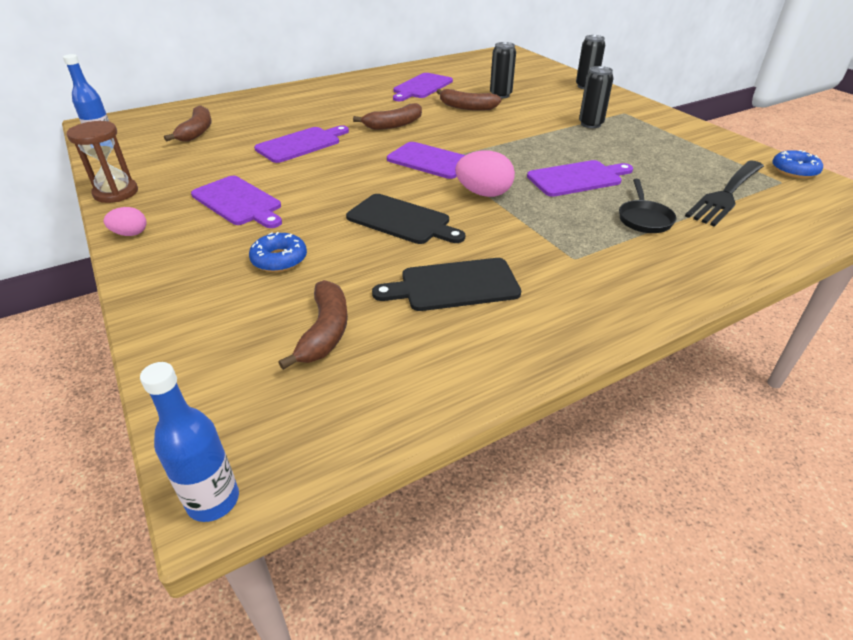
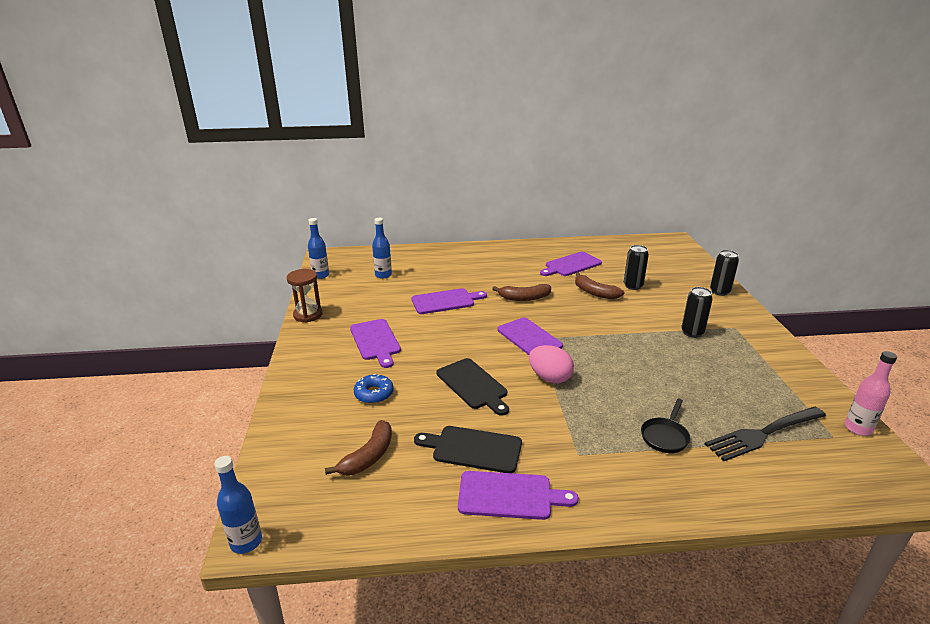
camera: 25 degrees right, 10 degrees down
pink egg [103,207,147,236] -> none
brown banana [164,105,212,142] -> blue bottle [372,218,392,278]
purple cutting board [527,160,633,197] -> purple cutting board moved to [458,471,579,520]
blue donut [772,150,823,178] -> pink bottle [844,351,897,436]

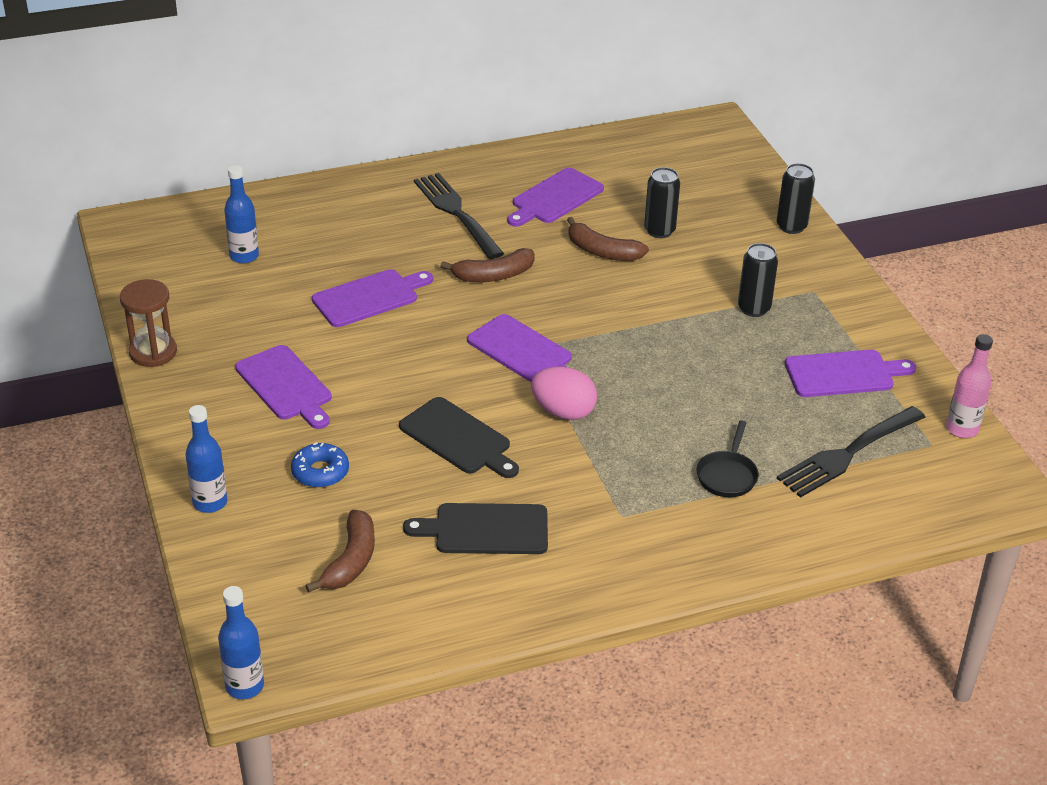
camera: 15 degrees left, 10 degrees up
blue bottle [308,218,329,279] -> blue bottle moved to [185,405,227,513]
purple cutting board [458,471,579,520] -> purple cutting board moved to [785,350,916,397]
none -> black fork [414,173,504,259]

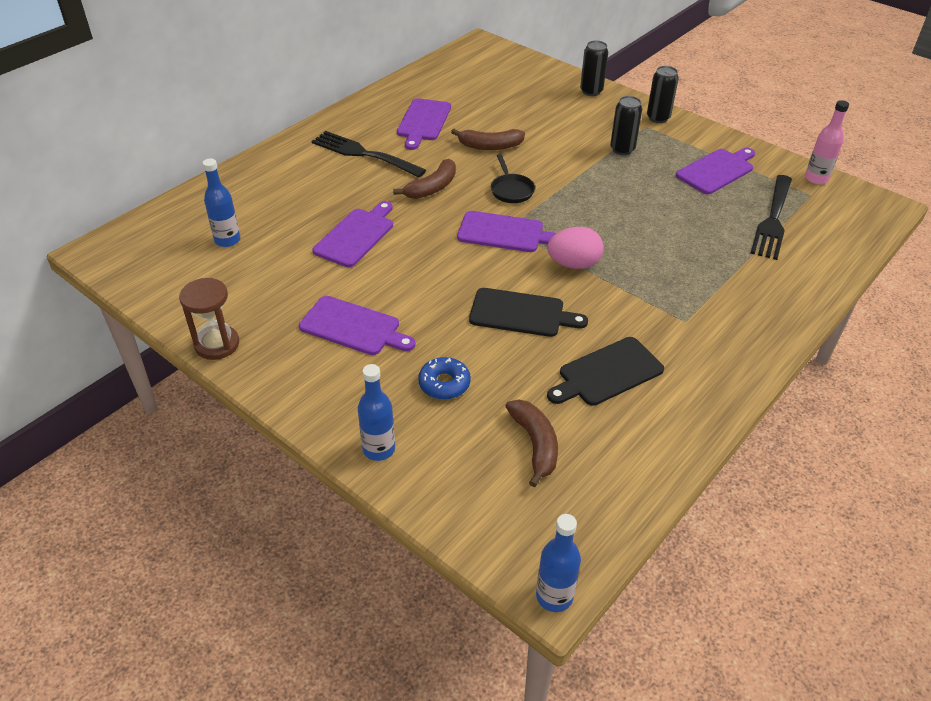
camera: 30 degrees left, 5 degrees up
black can [644,167,680,238] -> black can moved to [647,66,679,123]
black pan [697,421,759,497] -> black pan moved to [491,154,535,203]

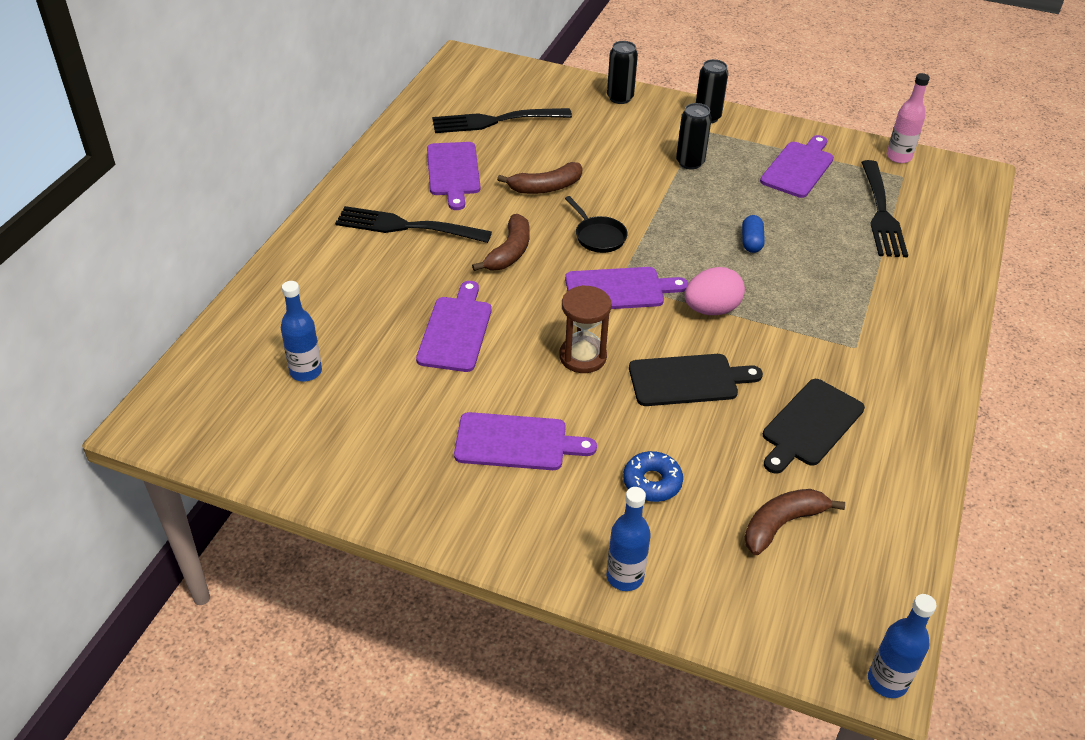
camera: 20 degrees left, 0 degrees up
brown hourglass [179,278,239,360] -> brown hourglass moved to [559,285,611,373]
brown banana [505,399,558,487] -> brown banana turned 90 degrees counterclockwise [745,489,845,555]
none -> black fork [432,108,572,133]
none -> blue capsule [742,215,765,253]

